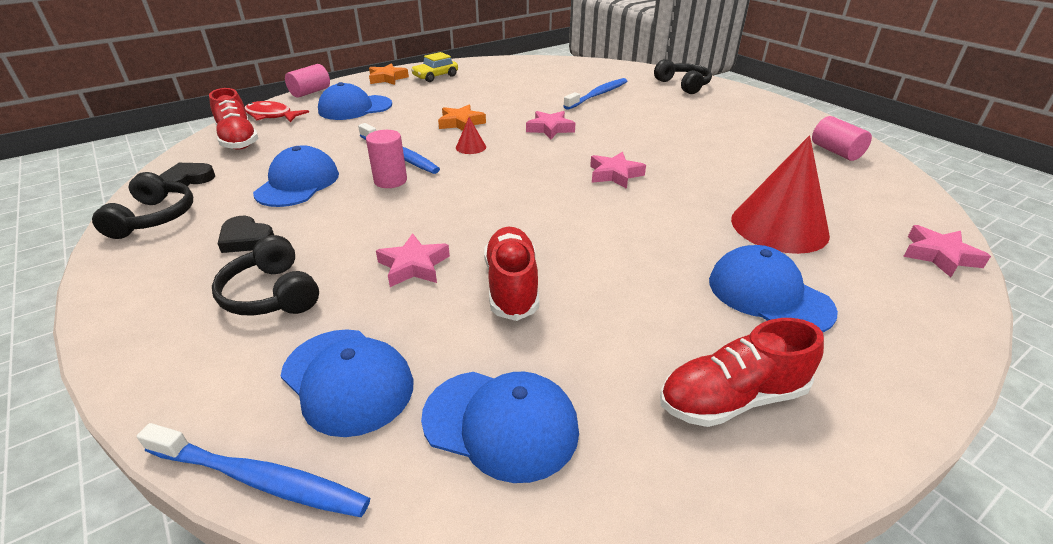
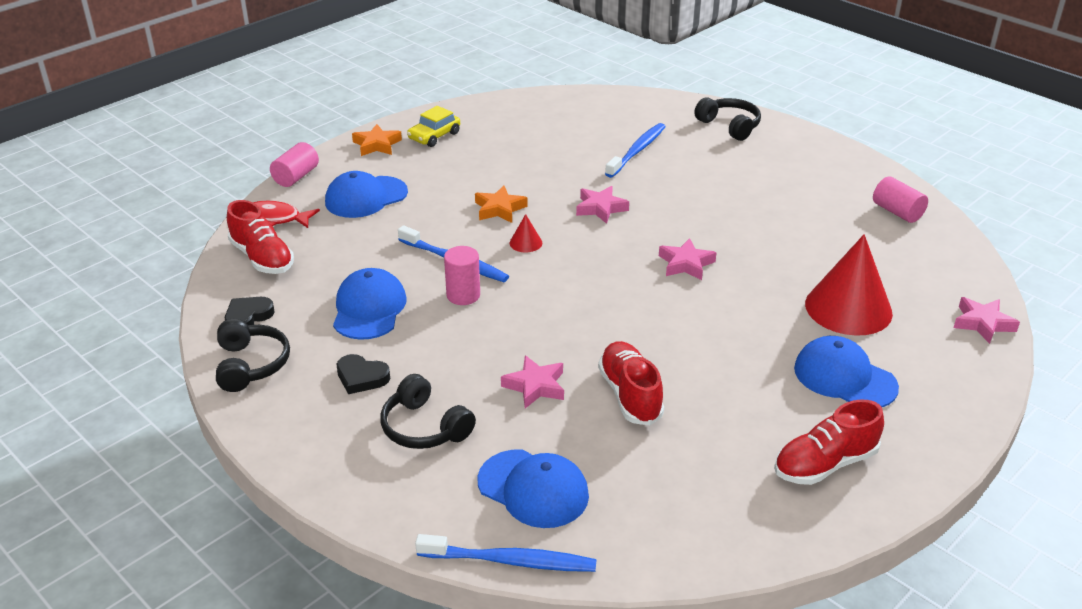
camera: 10 degrees left, 0 degrees up
blue cap [421,372,579,483] -> none

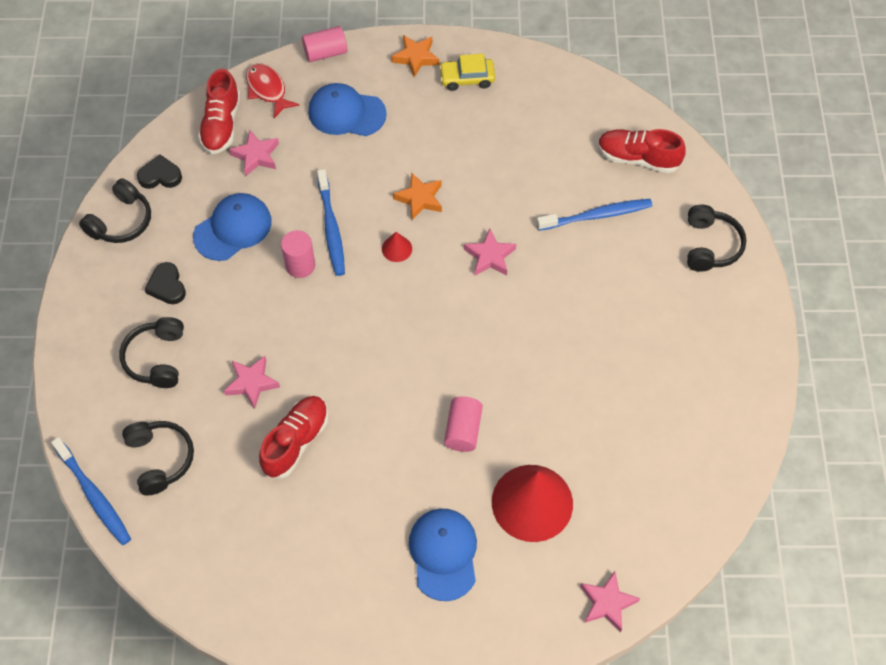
camera: 45 degrees right, 25 degrees up
blue cap [477,449,589,528] -> black headphones [122,421,194,496]
pink star [659,238,716,280] -> pink star moved to [229,130,279,176]
red shoe [774,399,884,485] -> red shoe moved to [598,129,686,173]
pink cylinder [873,176,928,223] -> pink cylinder moved to [444,397,483,452]

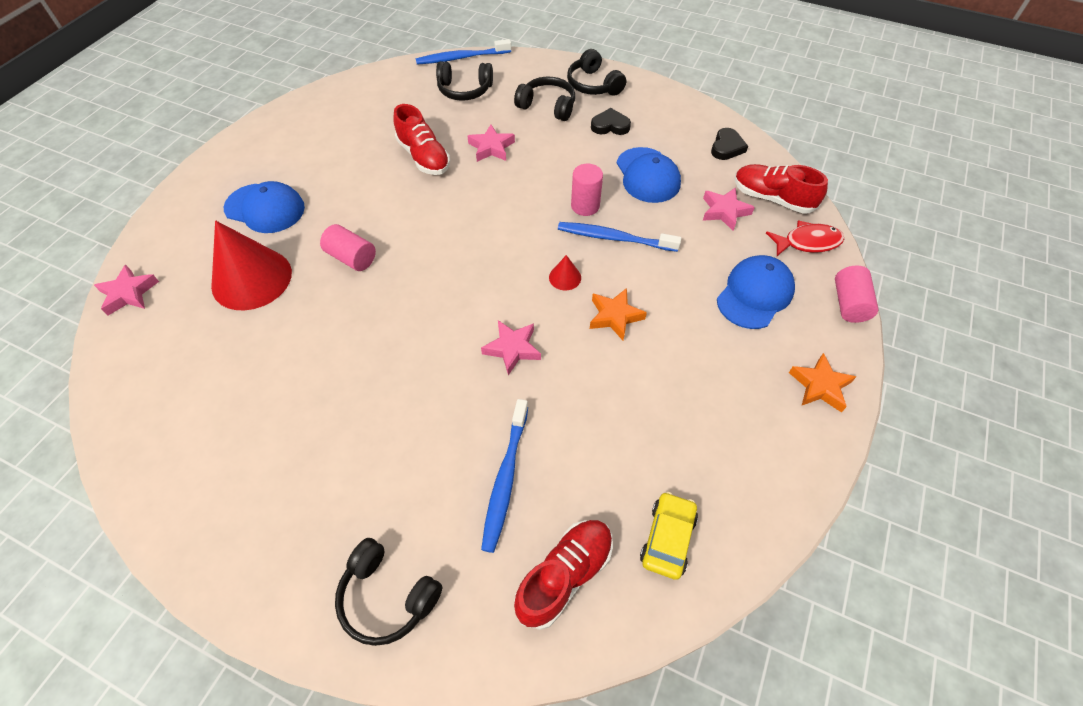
camera: 115 degrees right, 5 degrees down
black headphones [79,178,151,243] -> black headphones moved to [567,49,626,96]
yellow car [439,54,495,91] -> yellow car moved to [640,492,698,580]

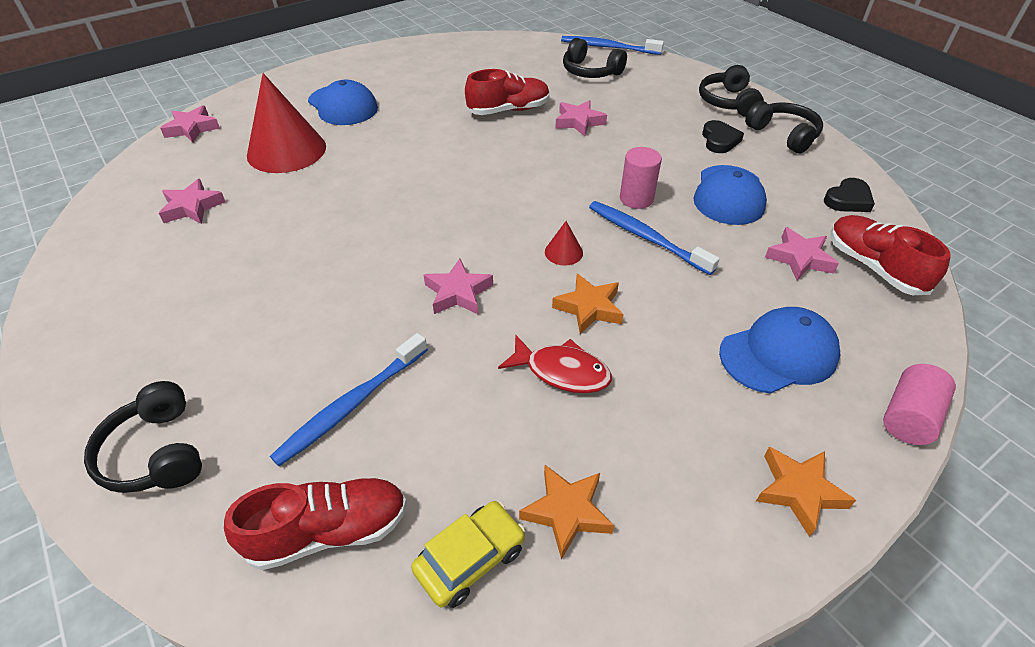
camera: 30 degrees right, 10 degrees down
pink cylinder [320,224,376,271] -> none
red shoe [393,104,450,175] -> red shoe turned 105 degrees counterclockwise [465,69,550,115]
black headphones [514,77,575,121] -> black headphones moved to [745,101,823,154]
black heart [591,108,631,135] -> black heart turned 60 degrees clockwise [702,120,744,153]
red fish [766,220,844,256] -> red fish moved to [498,334,612,393]
none -> pink star [159,179,226,224]
none -> orange star [519,465,614,559]

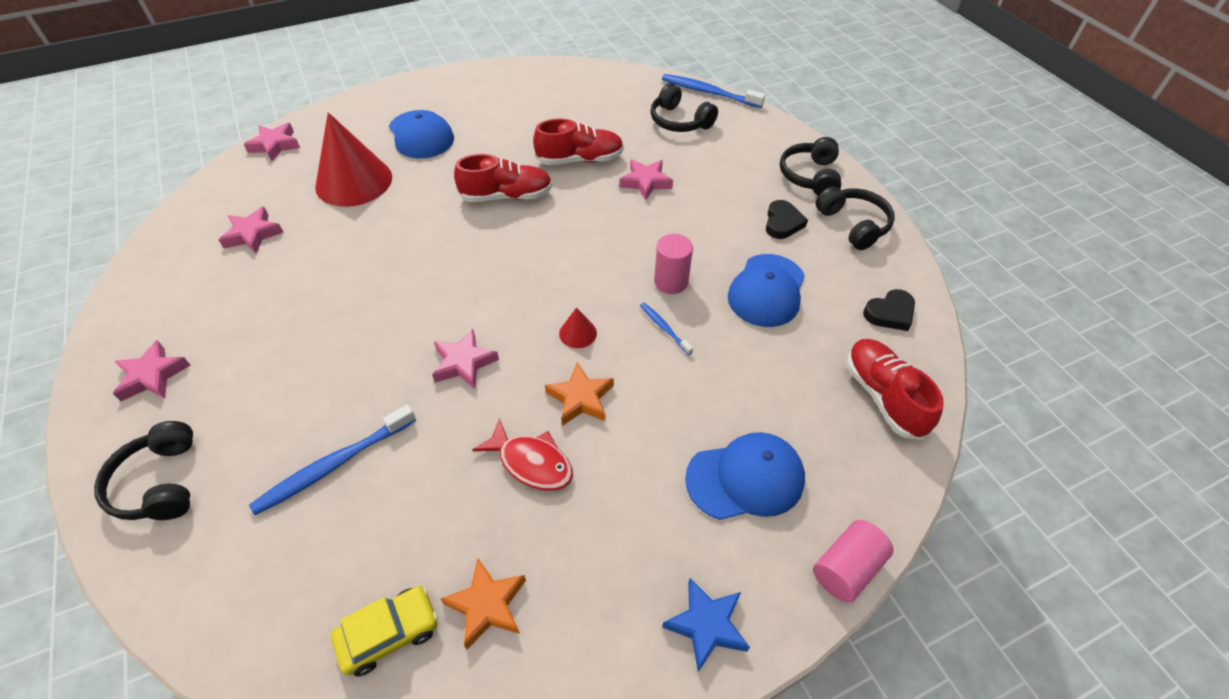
camera: 10 degrees right, 5 degrees up
red shoe [224,477,407,570] -> red shoe moved to [454,154,552,202]
blue toothbrush [589,201,720,275] -> blue toothbrush [640,303,693,355], size x0.53
orange star [756,447,856,537] -> blue star [662,578,750,672]
pink star [765,227,839,280] -> pink star moved to [113,340,191,401]

